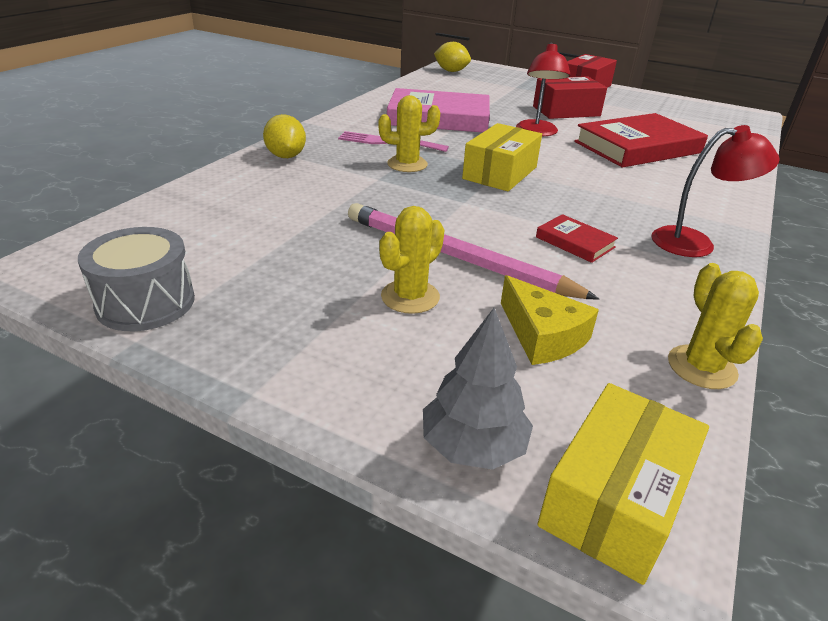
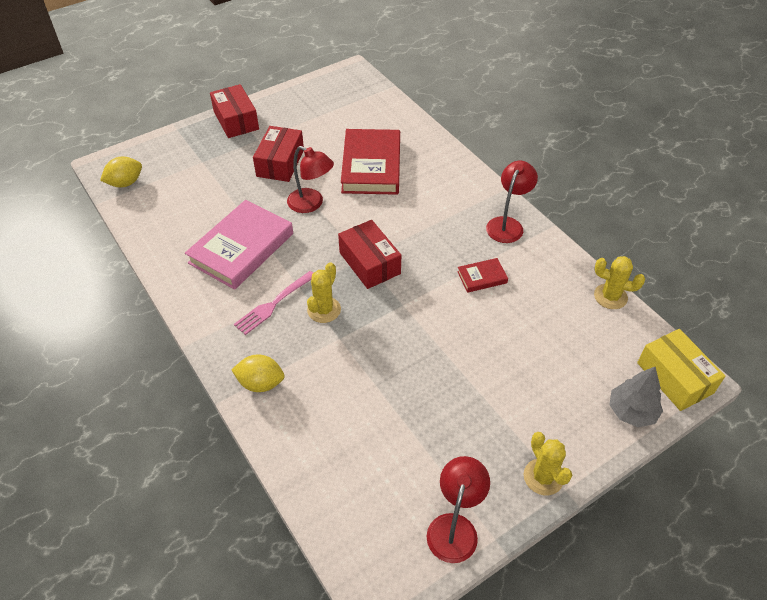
camera: 60 degrees left, 15 degrees up
grey drum [78,227,195,331] -> red lamp [427,456,490,563]
pink pencil [348,203,599,300] -> none
yellow cactus [379,206,444,314] -> yellow cactus moved to [524,432,572,495]
yellow box [462,123,542,191] -> red box [338,220,401,289]
yellow cheese [501,275,599,365] -> none

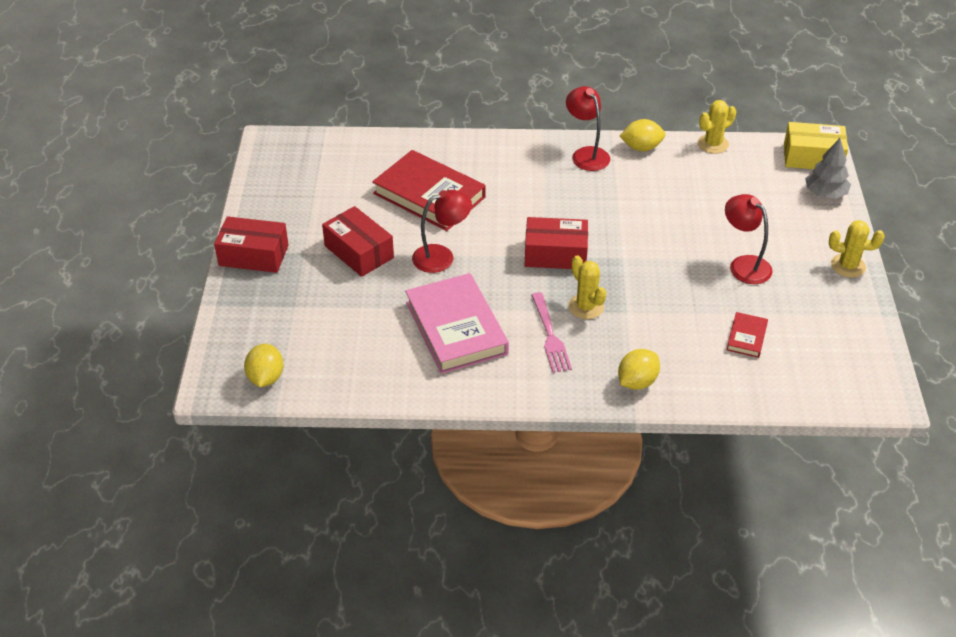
camera: 55 degrees left, 5 degrees down
red lamp [427,456,490,563] -> red lamp moved to [725,194,773,284]
red book [457,258,508,293] -> red book moved to [726,312,768,358]
none -> yellow lemon [620,119,666,151]

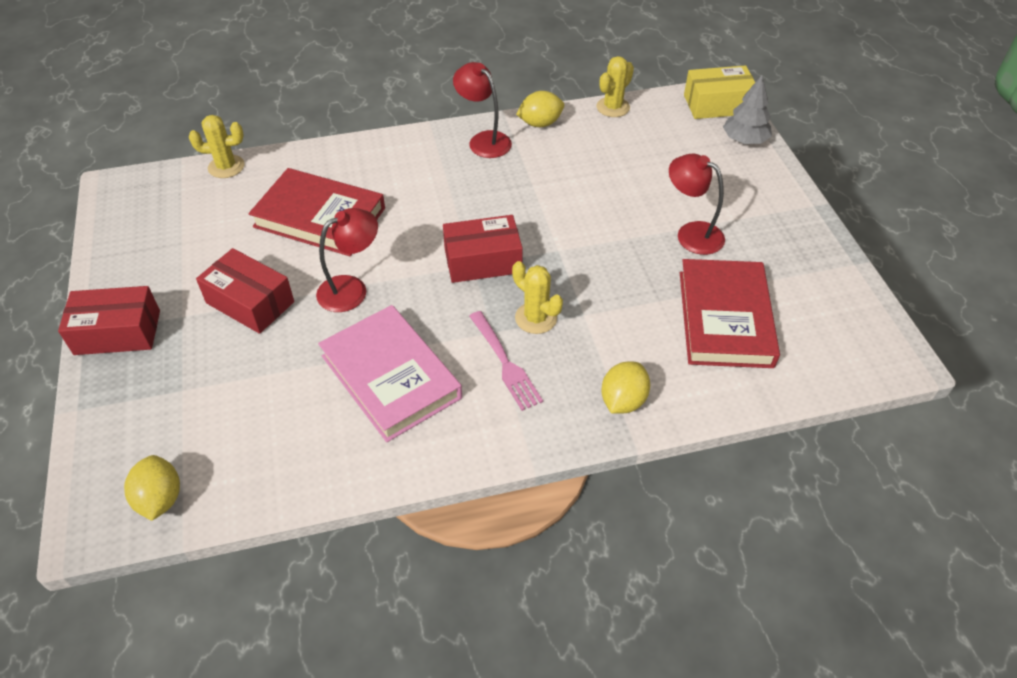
camera: 15 degrees left, 5 degrees up
red book [726,312,768,358] -> red book [680,259,780,368], size x2.19
yellow cactus [829,220,884,278] -> yellow cactus moved to [189,115,244,178]

